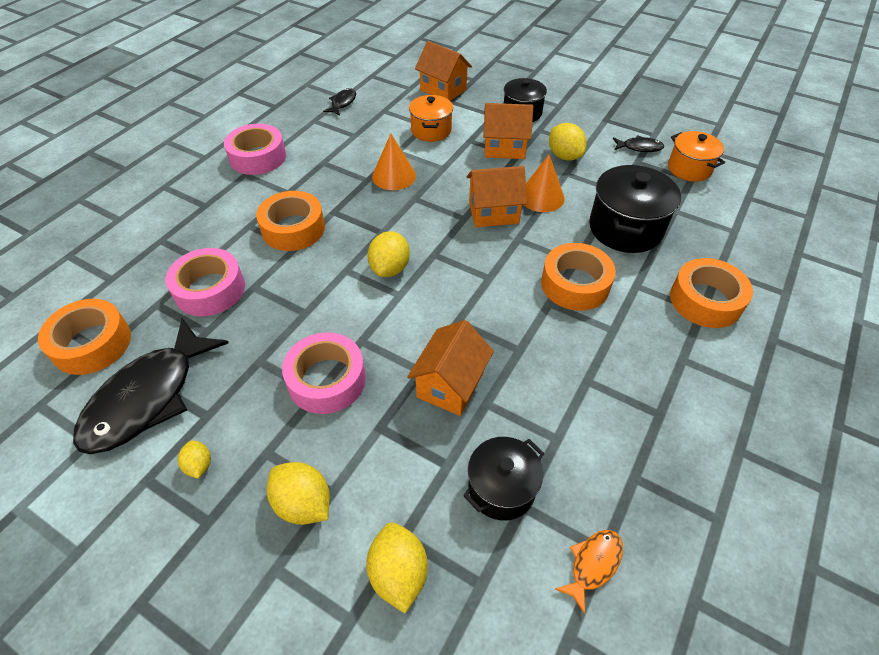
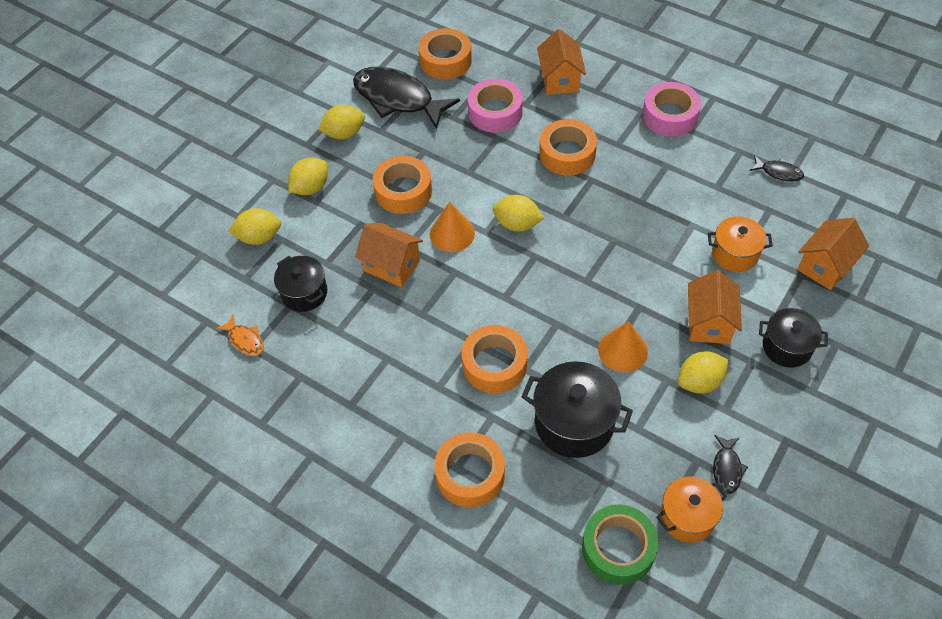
camera: 95 degrees right, 5 degrees up
yellow lemon [178,440,211,479] -> yellow lemon [318,105,365,139], size x1.75
pink tape [282,332,366,414] -> orange tape [373,156,432,214]
orange cone [372,134,416,190] -> orange cone moved to [430,202,475,252]
orange house [467,166,527,227] -> orange house moved to [537,29,586,95]
none -> green tape [582,504,658,585]

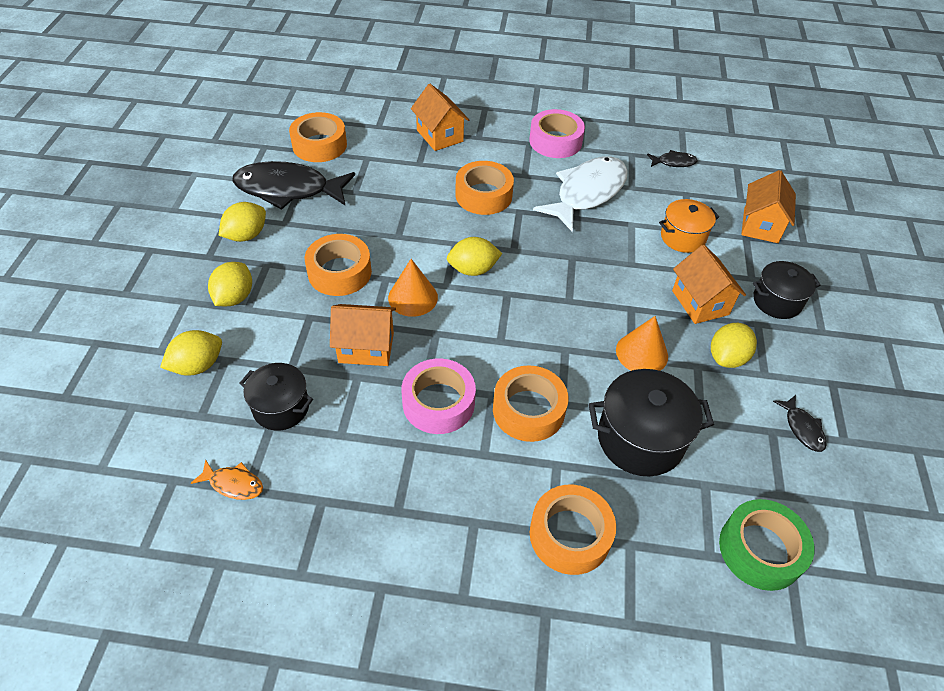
camera: 30 degrees left, 5 degrees down
pink tape [468,79,523,132] -> pink tape moved to [401,358,476,434]
orange pot [656,477,727,543] -> none
none -> white fish [533,157,628,232]

